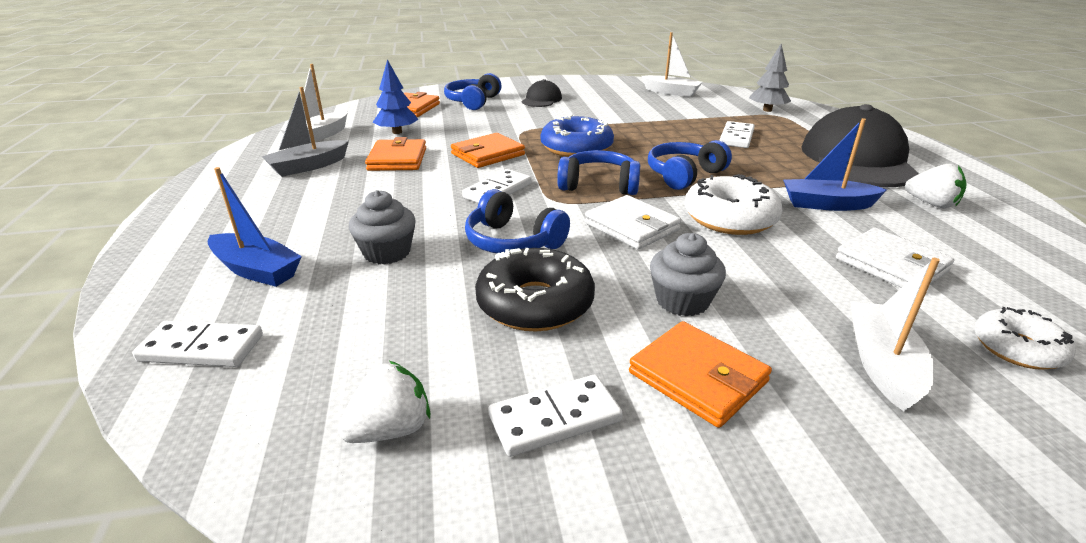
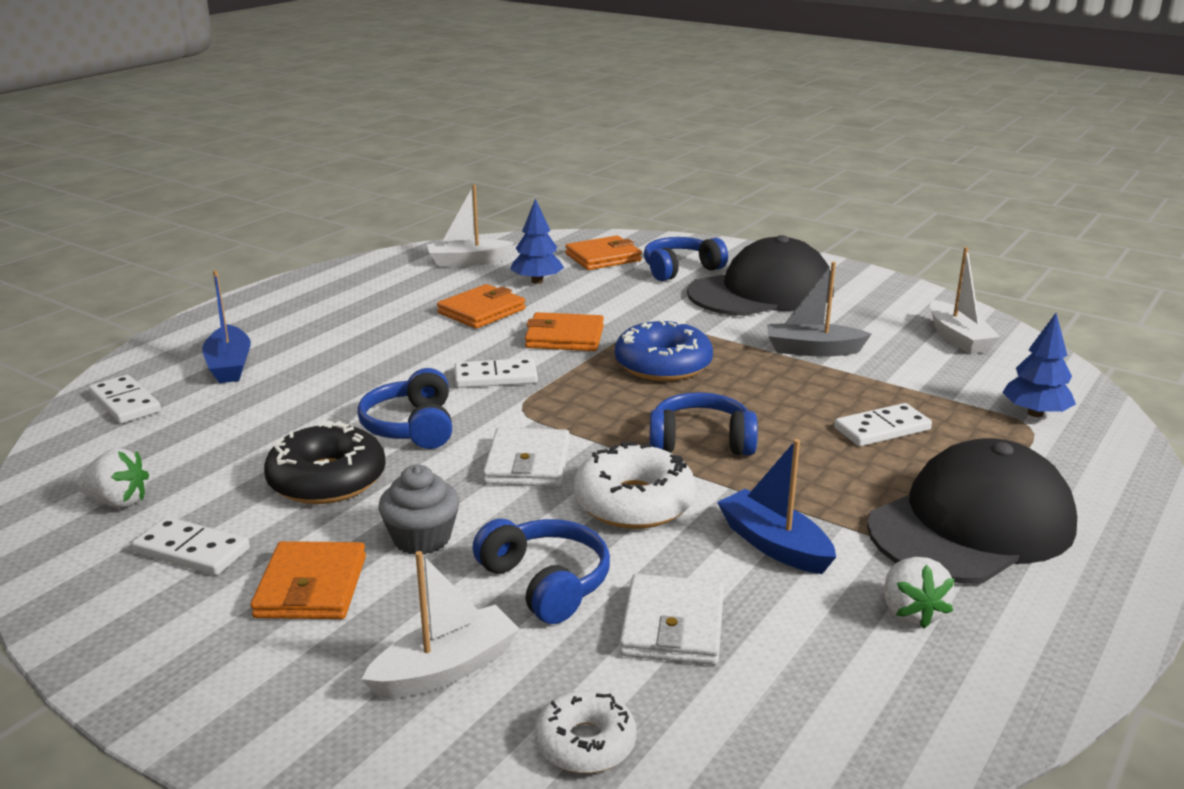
camera: 45 degrees right, 5 degrees down
grey boat [262,87,349,177] -> grey boat moved to [767,262,871,357]
grey cupcake [349,190,416,265] -> none
black cap [522,79,562,107] -> black cap [687,235,834,316], size x2.10
blue headphones [557,150,640,195] -> blue headphones moved to [473,519,610,624]
grey tree [749,44,791,112] -> blue tree [1002,313,1076,417]

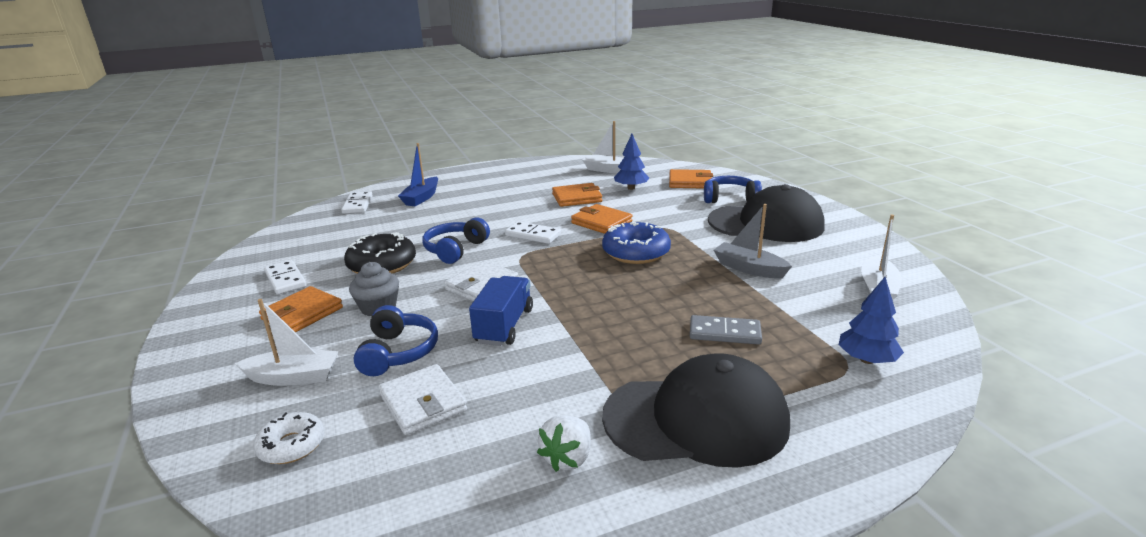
camera: 35 degrees right, 0 degrees up
white strawberry [77,448,149,508] -> none
white donut [573,442,696,529] -> blue truck [469,276,533,346]
white wallet [620,574,724,665] -> white wallet turned 75 degrees counterclockwise [378,364,467,435]
blue headphones [649,392,758,456] -> none
blue boat [717,439,836,574] -> none
white domino [834,403,932,446] -> grey domino [690,315,762,344]

